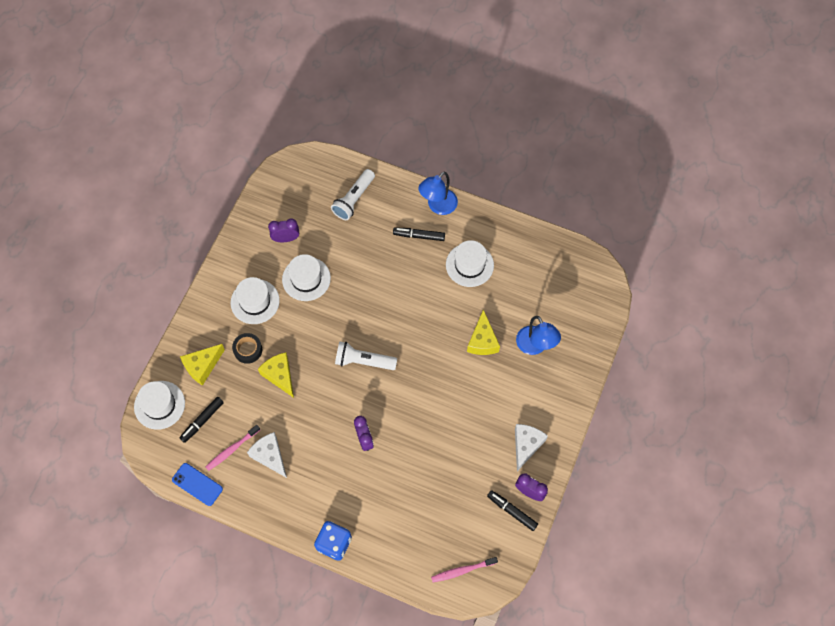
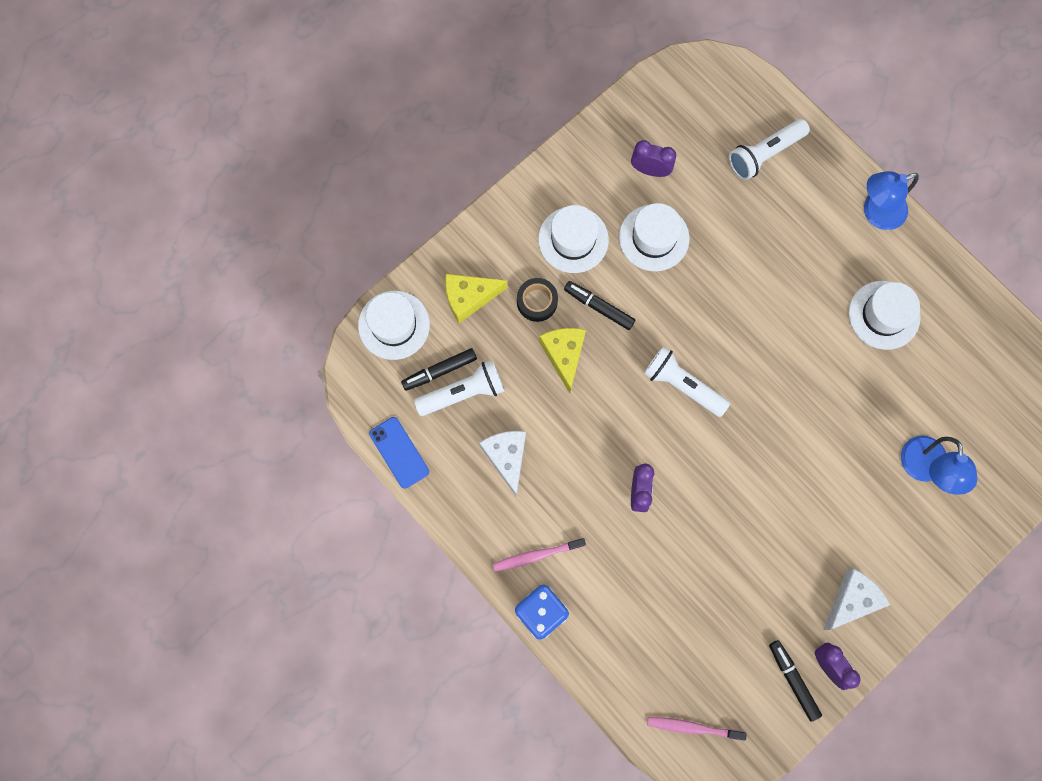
camera: 25 degrees right, 10 degrees up
pink toothbrush [206,425,260,471] -> pink toothbrush moved to [493,538,586,571]
black marker [393,227,445,241] -> black marker moved to [564,281,635,330]
yellow cheese [467,310,500,355] -> none
none -> white flashlight [414,360,504,416]

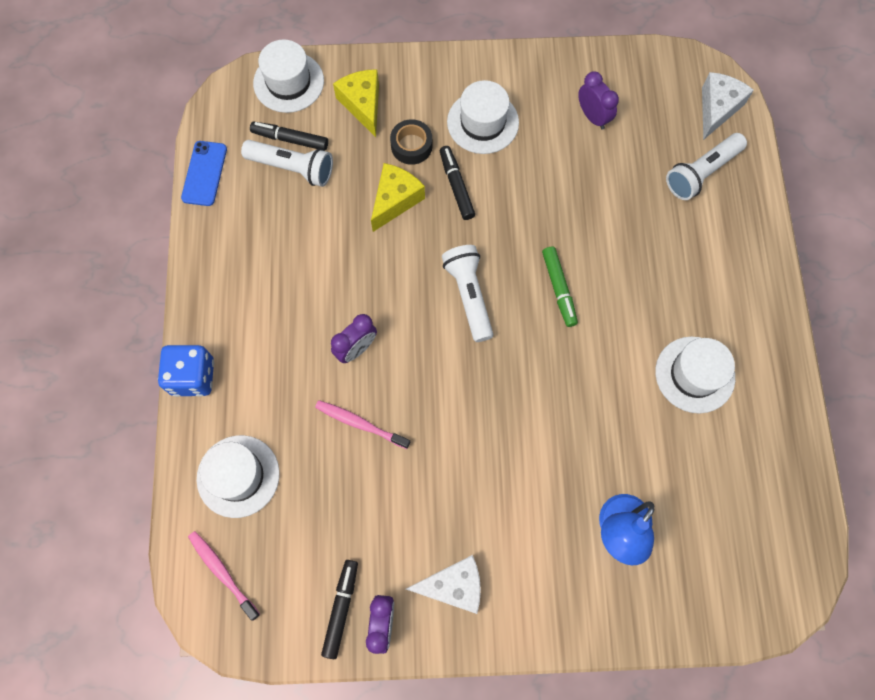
camera: 40 degrees right, 5 degrees down
yellow cheese [445,274,507,323] -> yellow cheese turned 45 degrees clockwise [333,69,379,137]
white cheese [479,431,526,497] -> white cheese moved to [702,72,754,140]
pink toothbrush [493,538,586,571] -> pink toothbrush moved to [315,400,410,449]
white hat [619,203,690,271] -> white hat moved to [197,435,280,518]
white flashlight [729,119,810,180] -> white flashlight turned 45 degrees counterclockwise [666,133,747,200]
blue lamp [864,171,919,230] -> none
none -> green marker [542,247,578,327]

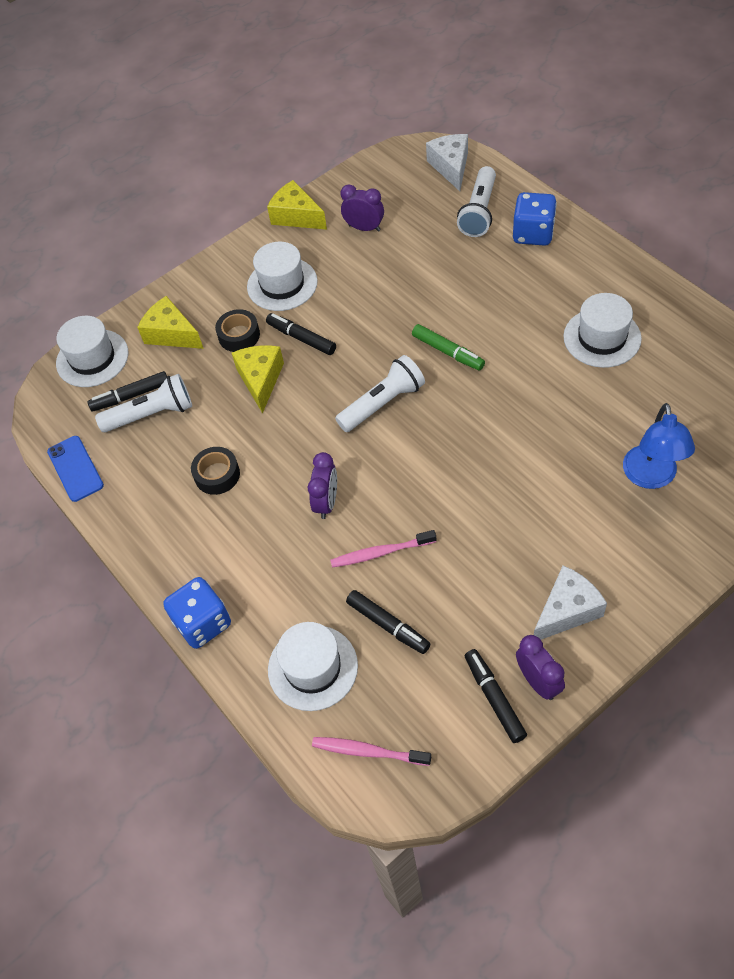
camera: 30 degrees left, 15 degrees down
white flashlight [442,245,493,342] -> white flashlight turned 105 degrees clockwise [335,355,425,432]
none -> black tape [191,447,240,495]
none -> yellow cheese [267,180,327,230]
none -> black marker [346,590,430,654]
none -> blue dice [513,192,557,246]

